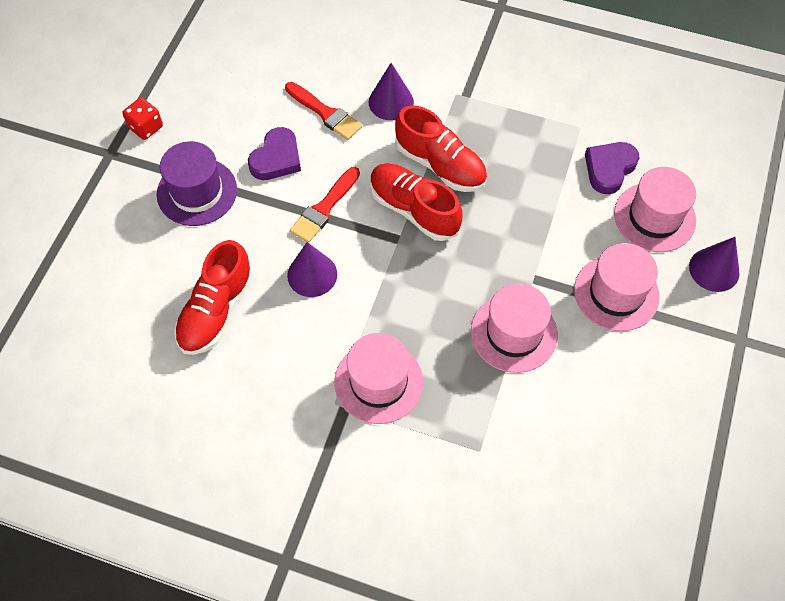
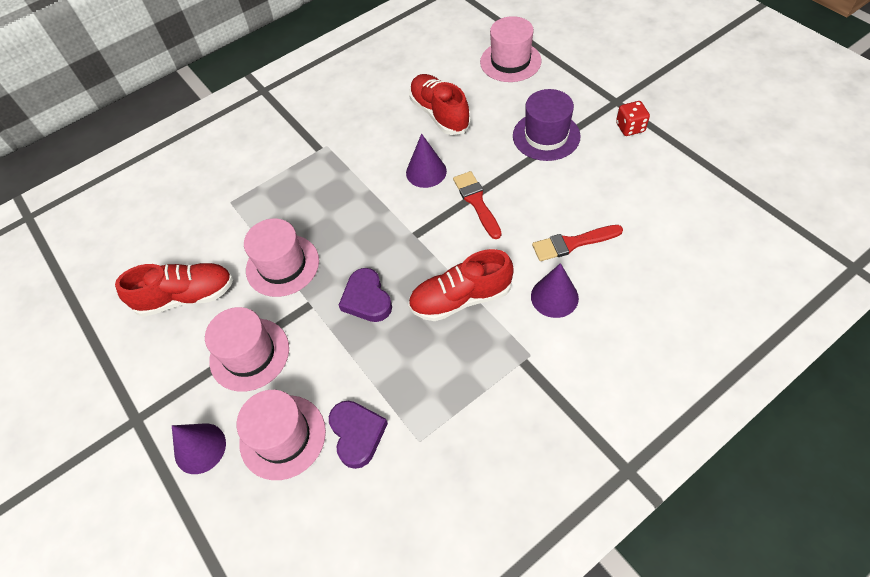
camera: 130 degrees right, 5 degrees down
purple heart [248,127,301,180] -> purple heart moved to [339,268,392,322]
pink hat [334,333,423,424] -> pink hat moved to [480,16,542,82]
red shoe [370,163,462,241] -> red shoe moved to [115,263,233,317]

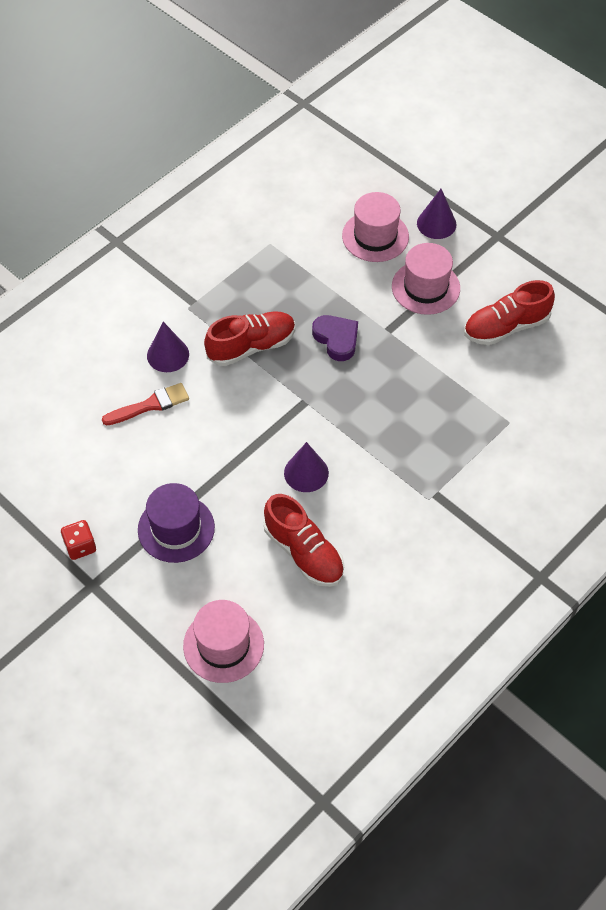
camera: 165 degrees right, 0 degrees up
pink hat [244,218,319,297] -> none
purple heart [329,401,388,469] -> none
red brush [453,171,501,239] -> none

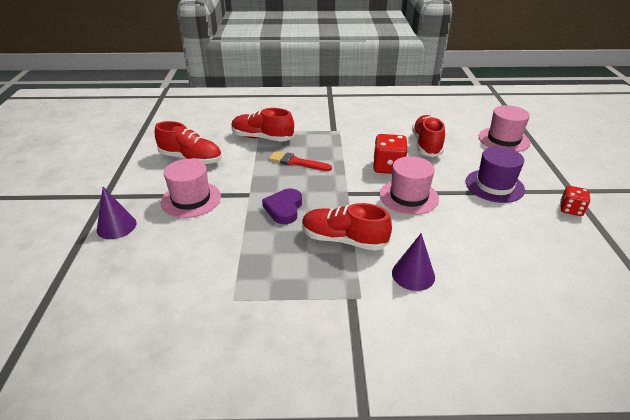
camera: 135 degrees left, 20 degrees down
red brush [102,383,189,426] -> red brush moved to [269,151,332,171]
purple cone [284,442,329,492] -> red dice [373,134,407,174]
pink hat [342,192,409,262] -> pink hat moved to [380,156,439,215]
none -> red shoe [231,108,294,142]

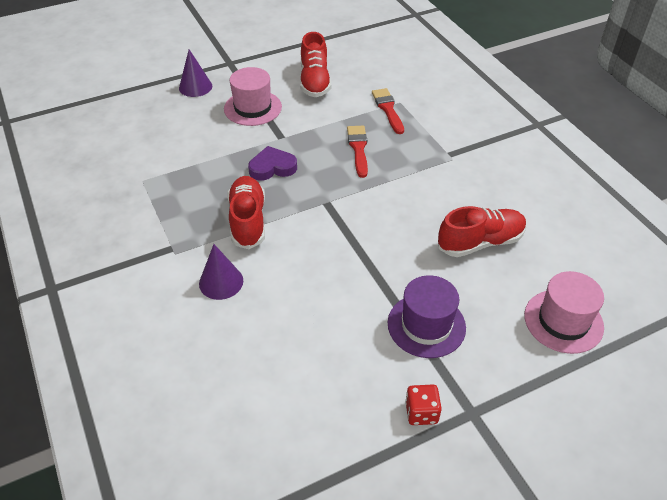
camera: 65 degrees right, 10 degrees up
red shoe [231,108,294,142] -> red brush [372,88,404,134]
red dice [373,134,407,174] -> none
pink hat [380,156,439,215] -> none

